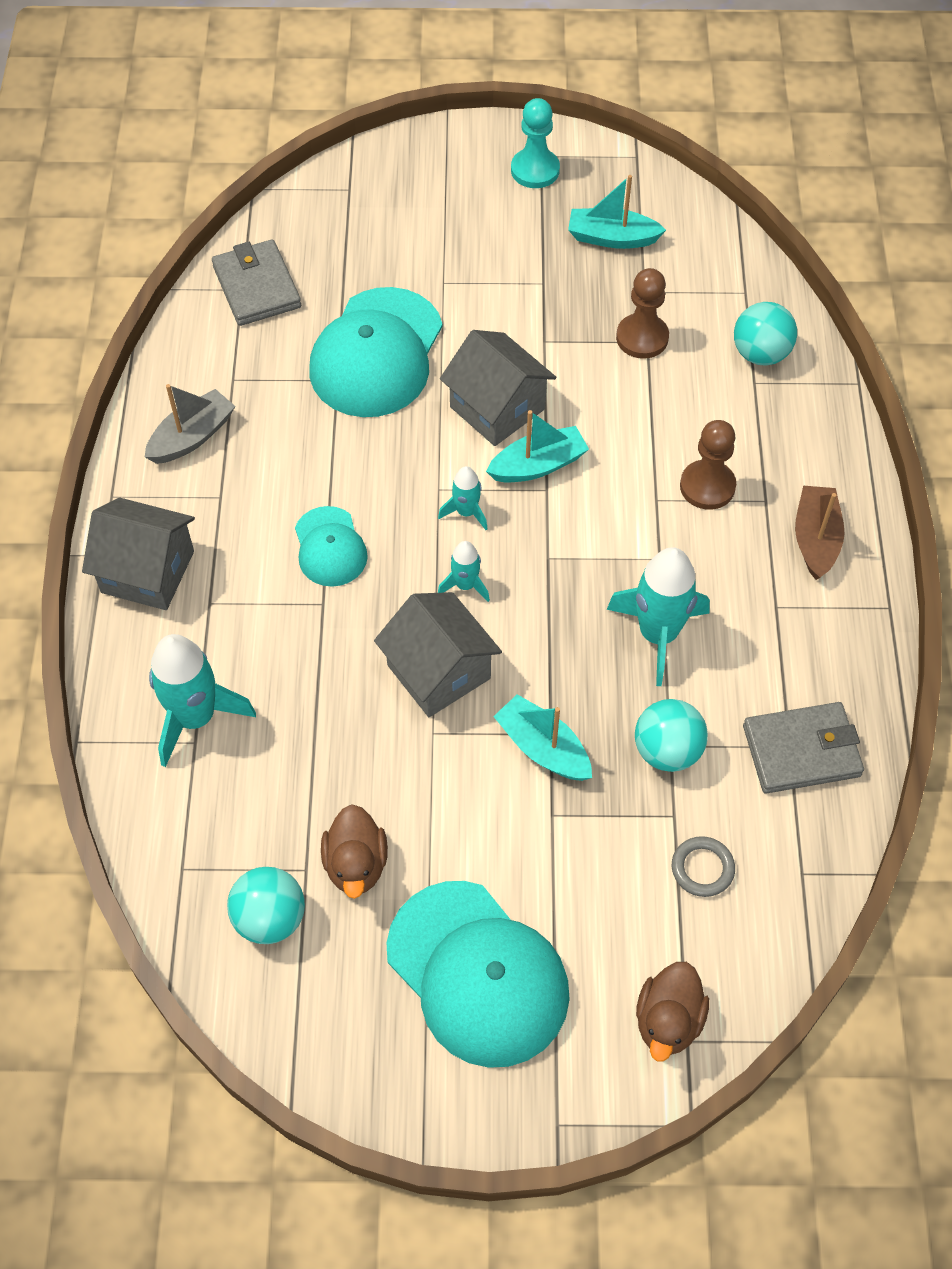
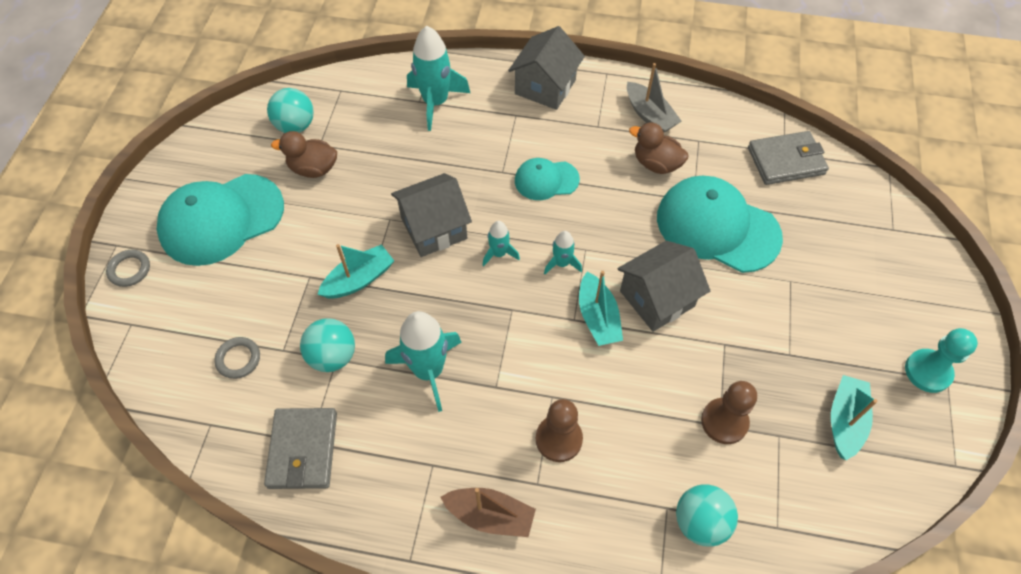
camera: 100 degrees right, 0 degrees up
brown duck [636,962,709,1062] -> brown duck moved to [629,123,689,174]
none -> grey ring [106,250,150,287]

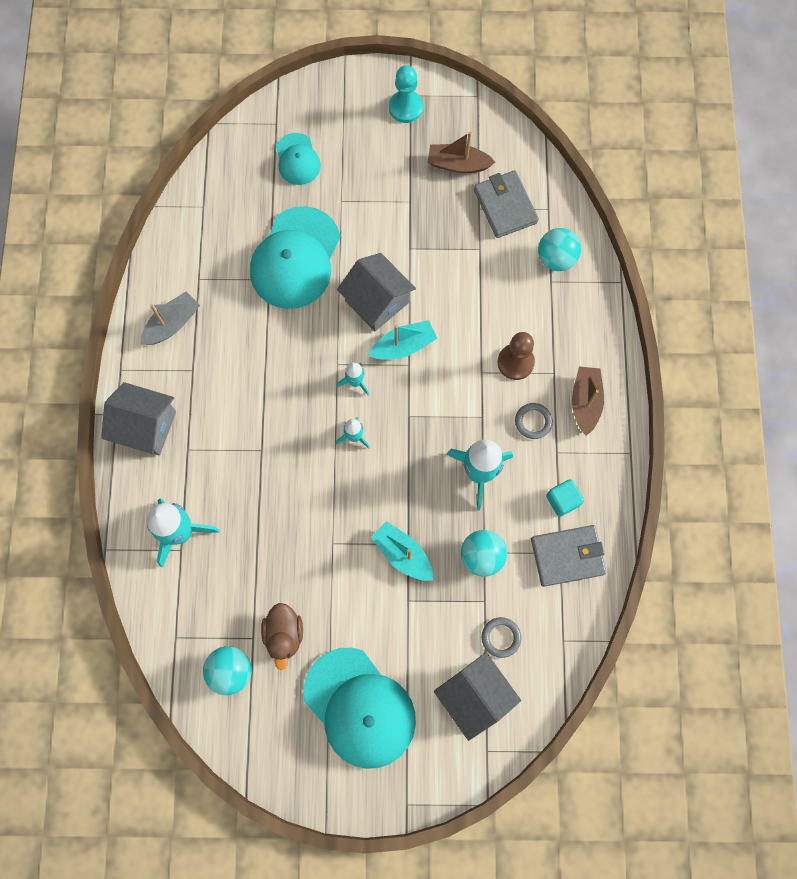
camera: 100 degrees left, 15 degrees up
grey ring [106,250,150,287] -> grey ring moved to [515,403,553,439]
grey house [391,173,472,257] -> grey house moved to [434,652,521,741]
turquoise cap [515,158,580,200] -> turquoise cap moved to [276,133,321,185]
brown duck [629,123,689,174] -> none
brown pawn [701,381,757,444] -> none
grey wallet [748,131,829,185] -> grey wallet moved to [474,170,539,238]
turquoise boat [831,375,878,460] -> brown boat [428,132,495,173]
none -> turquoise cube [546,479,584,517]

